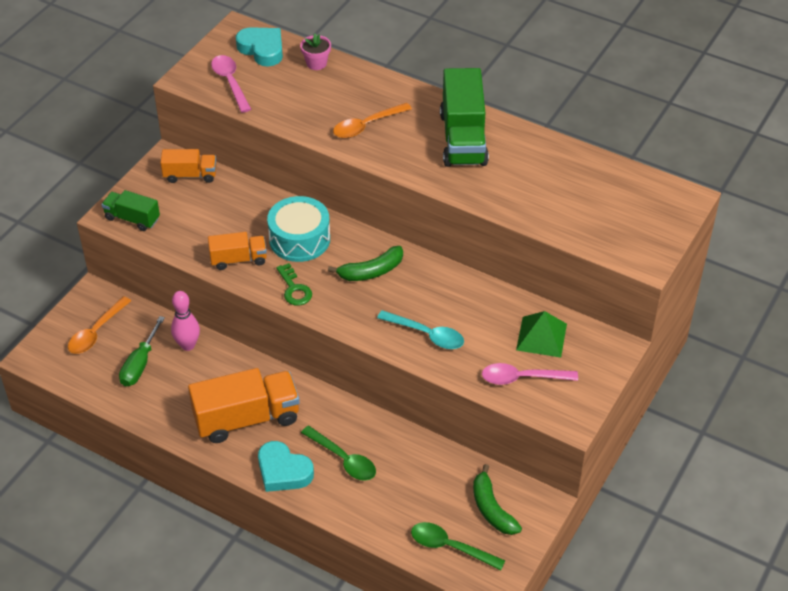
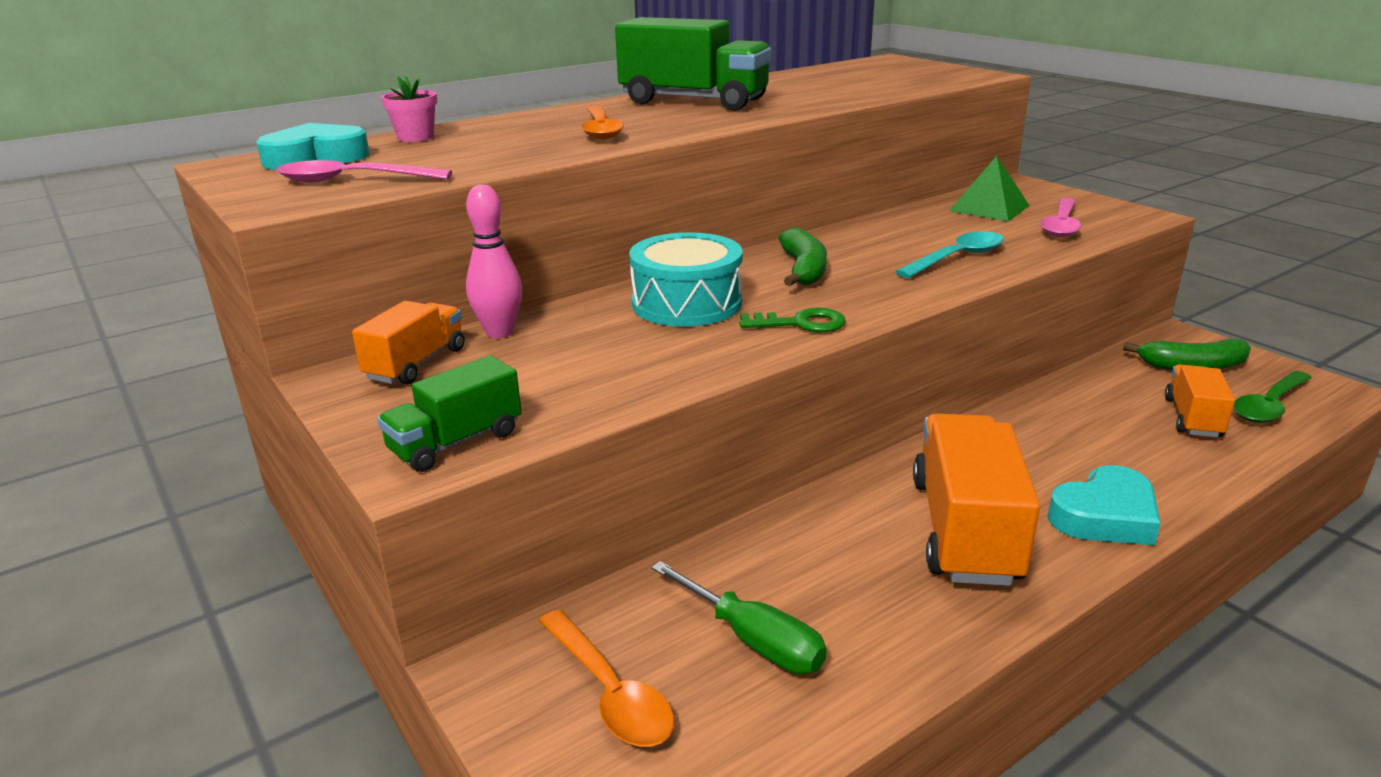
camera: 65 degrees left, 20 degrees down
pink bowling pin [171,291,200,351] -> pink bowling pin moved to [466,185,522,338]
orange truck [208,232,267,270] -> orange truck moved to [1165,364,1235,437]
green spoon [301,426,376,481] -> none

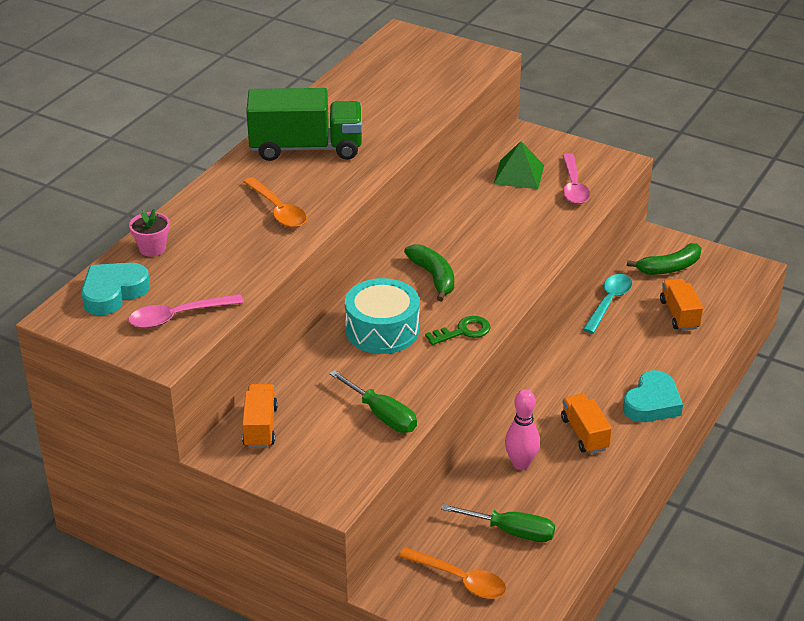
camera: 25 degrees left, 10 degrees up
green truck [377,356,522,472] -> none
pink bowling pin [466,185,522,338] -> pink bowling pin moved to [505,389,540,470]
turquoise spoon [895,231,1004,278] -> turquoise spoon moved to [583,274,632,333]
orange truck [913,413,1040,586] -> orange truck [561,394,612,454], size x0.56
green spoon [1233,371,1312,423] -> none
none -> green screwdriver [329,370,417,433]

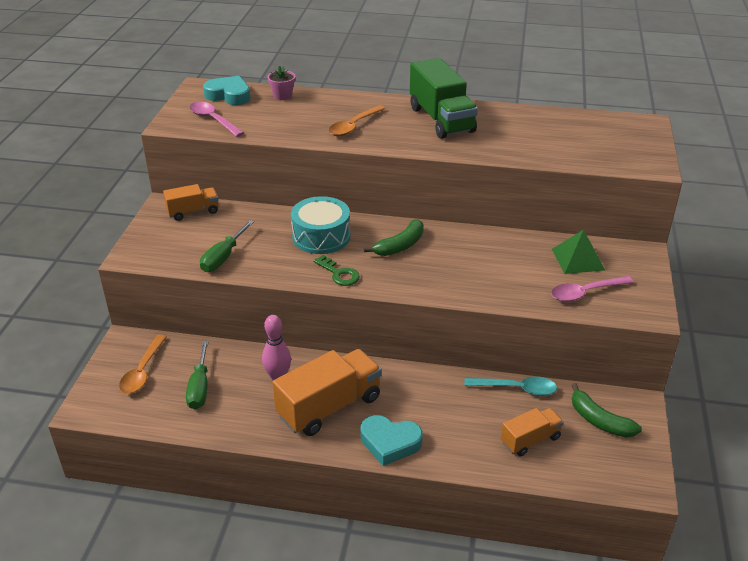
camera: 70 degrees right, 0 degrees up
orange truck [561,394,612,454] -> orange truck [272,349,382,436], size x1.79

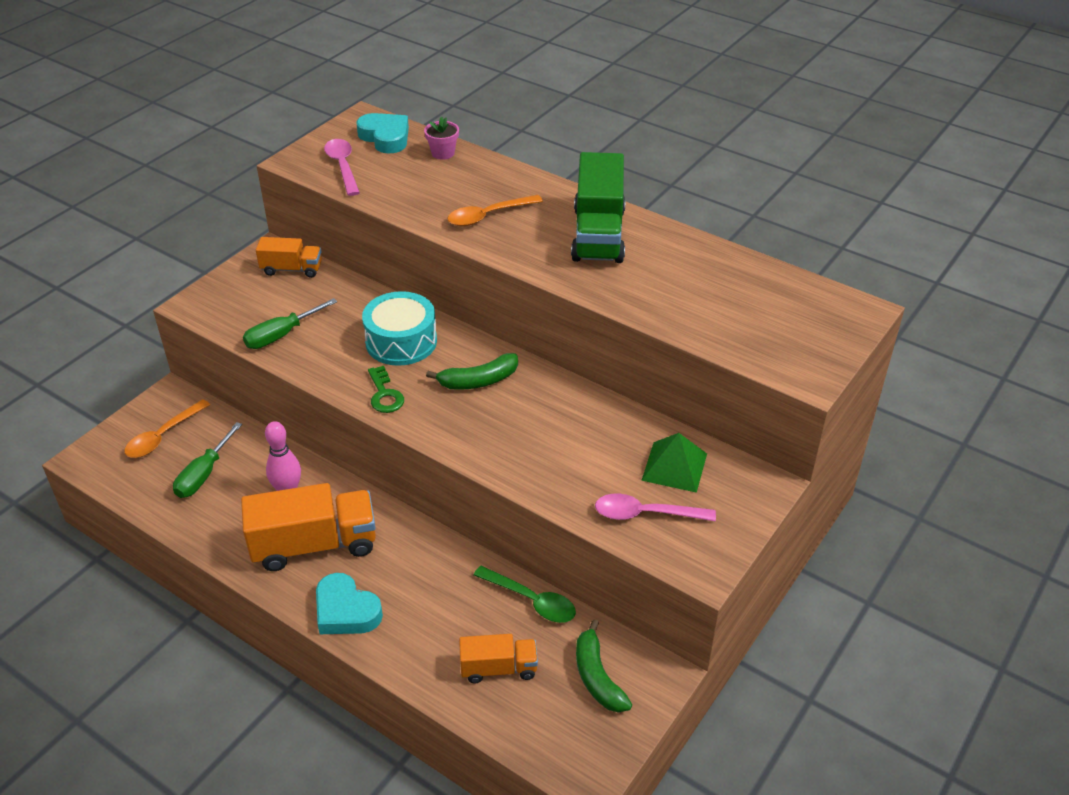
camera: 25 degrees right, 5 degrees up
turquoise spoon [464,377,557,396] -> green spoon [474,566,576,623]

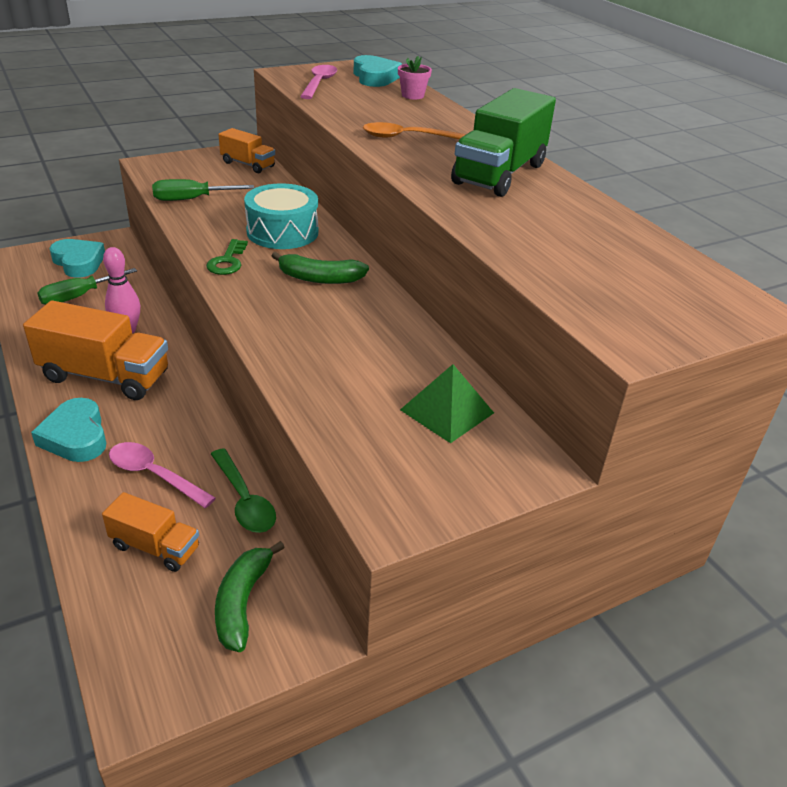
camera: 25 degrees right, 5 degrees down
orange spoon [124,399,210,458] -> turquoise heart [49,239,105,278]
pink spoon [595,493,716,521] -> pink spoon moved to [109,442,216,508]

